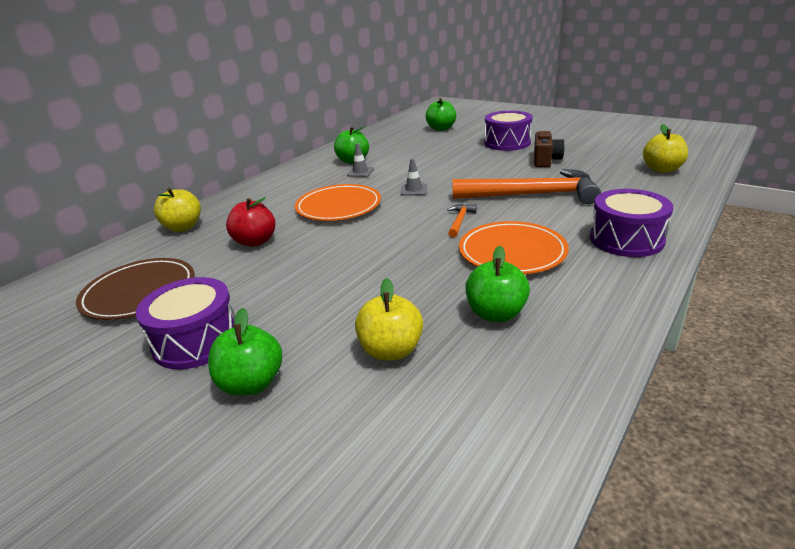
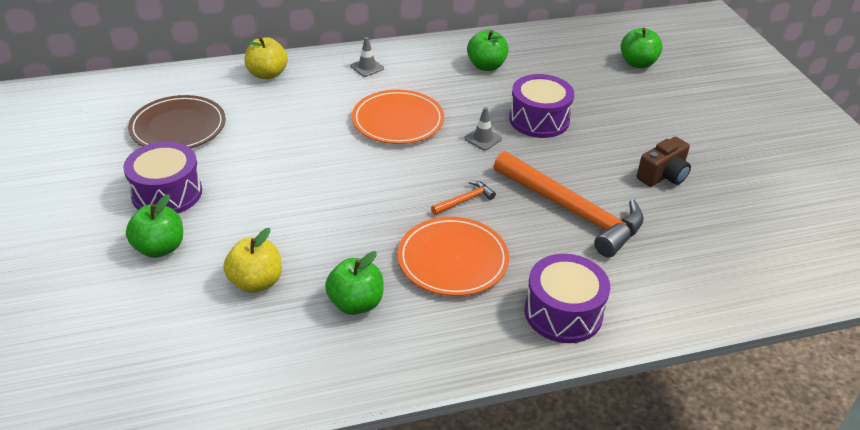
camera: 35 degrees right, 10 degrees up
red apple [226,197,276,247] -> none
grey traffic cone [347,143,374,177] -> grey traffic cone moved to [350,37,384,77]
purple drum [484,111,532,151] -> purple drum moved to [509,74,574,138]
yellow apple [643,124,688,173] -> none

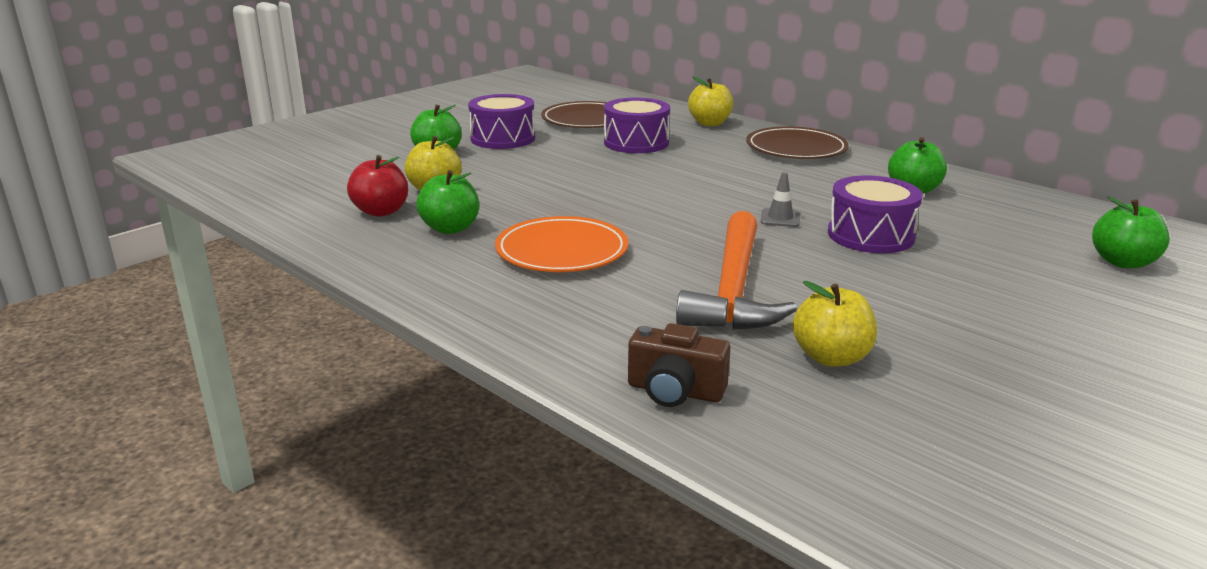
camera: 60 degrees right, 15 degrees down
grey traffic cone [350,37,384,77] -> brown plate [746,127,849,159]
orange plate [352,90,444,144] -> none
orange hammer [431,181,496,215] -> none
purple drum [525,254,610,343] -> purple drum moved to [604,98,670,153]
brown camera [637,137,691,187] -> brown camera moved to [628,323,731,407]
none -> red apple [347,155,408,217]
none -> yellow apple [792,281,877,367]

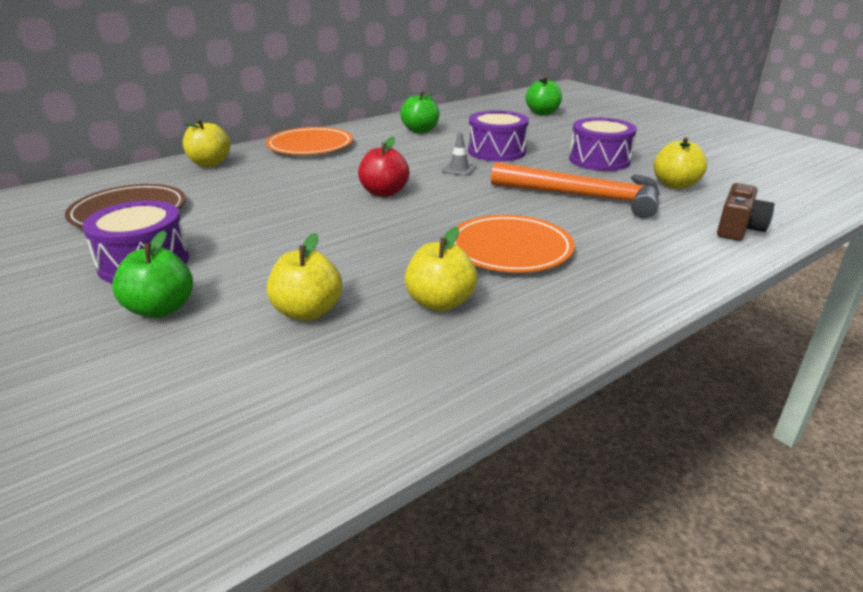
camera: 80 degrees left, 5 degrees up
red apple [347,155,408,217] -> red apple moved to [358,137,409,197]
green apple [416,170,479,234] -> yellow apple [405,227,477,312]
purple drum [604,98,670,153] -> purple drum moved to [569,118,637,171]
brown plate [746,127,849,159] -> orange plate [266,127,353,155]

